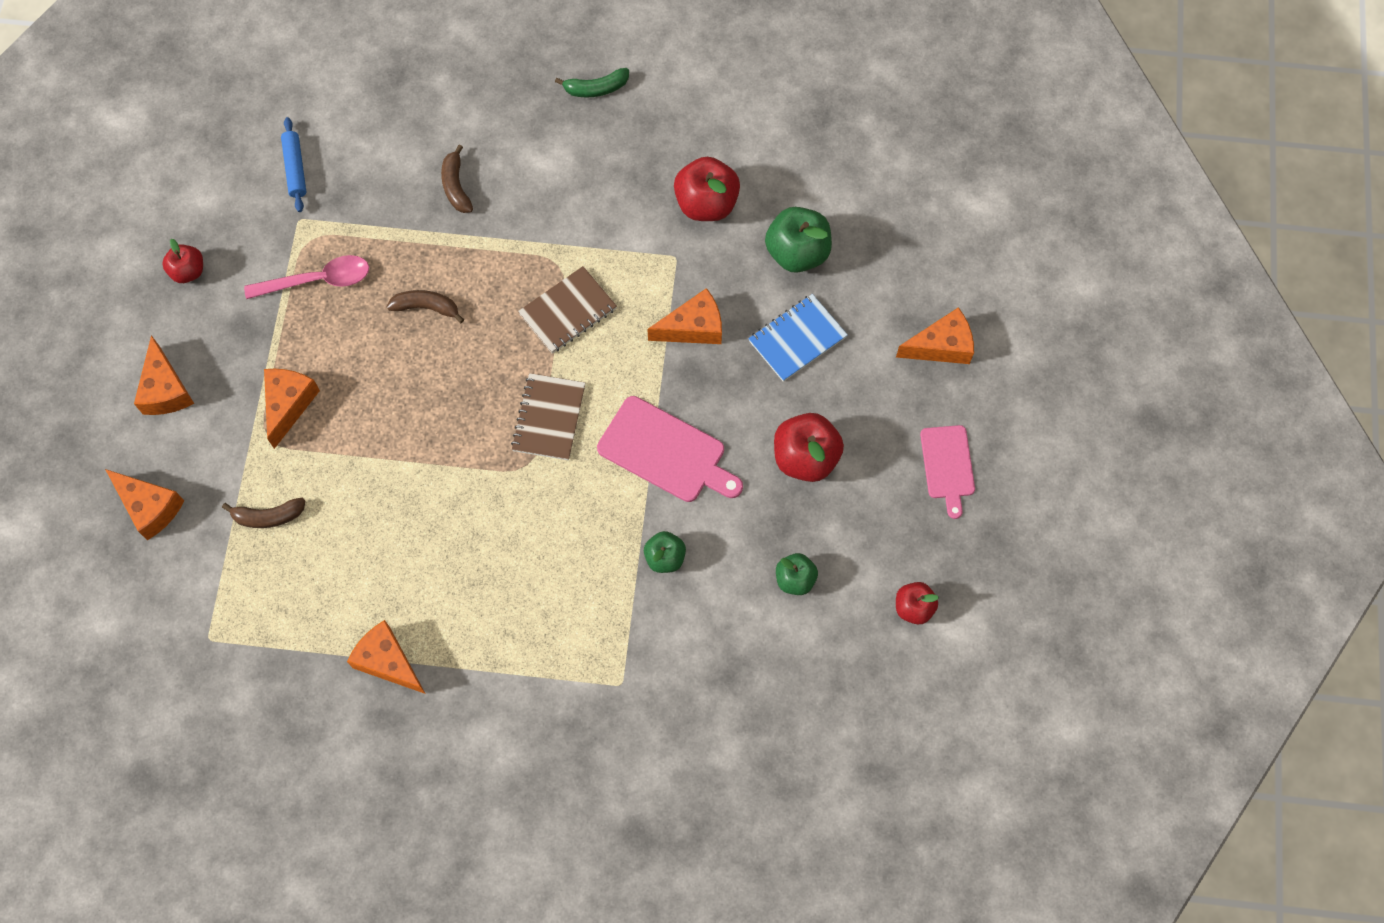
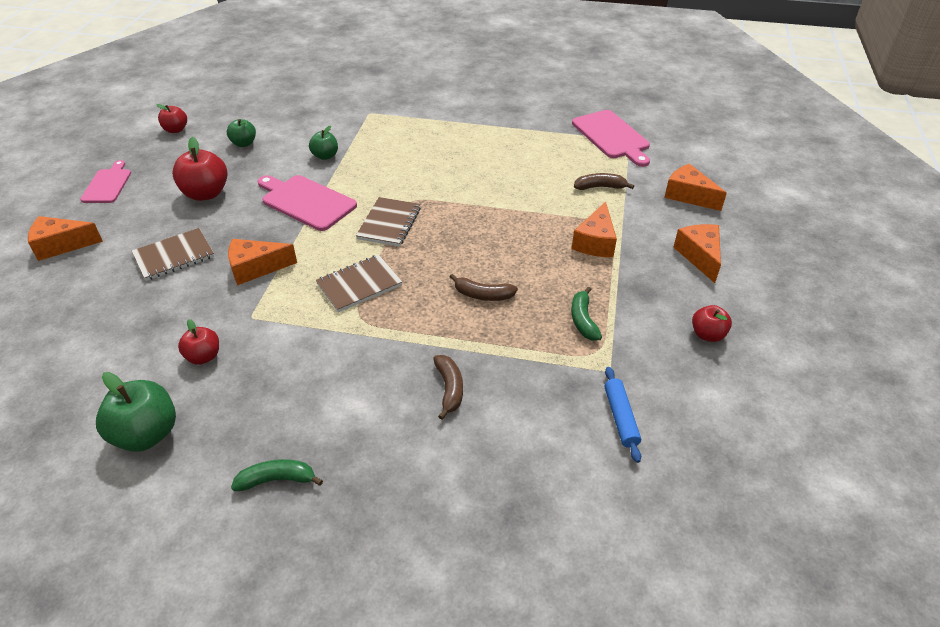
camera: 175 degrees left, 25 degrees down
pink spoon [244,255,369,299] -> green banana [571,286,602,341]
orange cheese [347,620,426,694] -> none
red apple [674,157,740,221] -> red apple [178,319,219,365], size x0.59
blue notebook [748,294,848,382] -> brown notebook [132,228,214,281]
green apple [765,207,832,273] -> green apple moved to [96,372,176,452]
none -> pink cutting board [572,110,650,167]

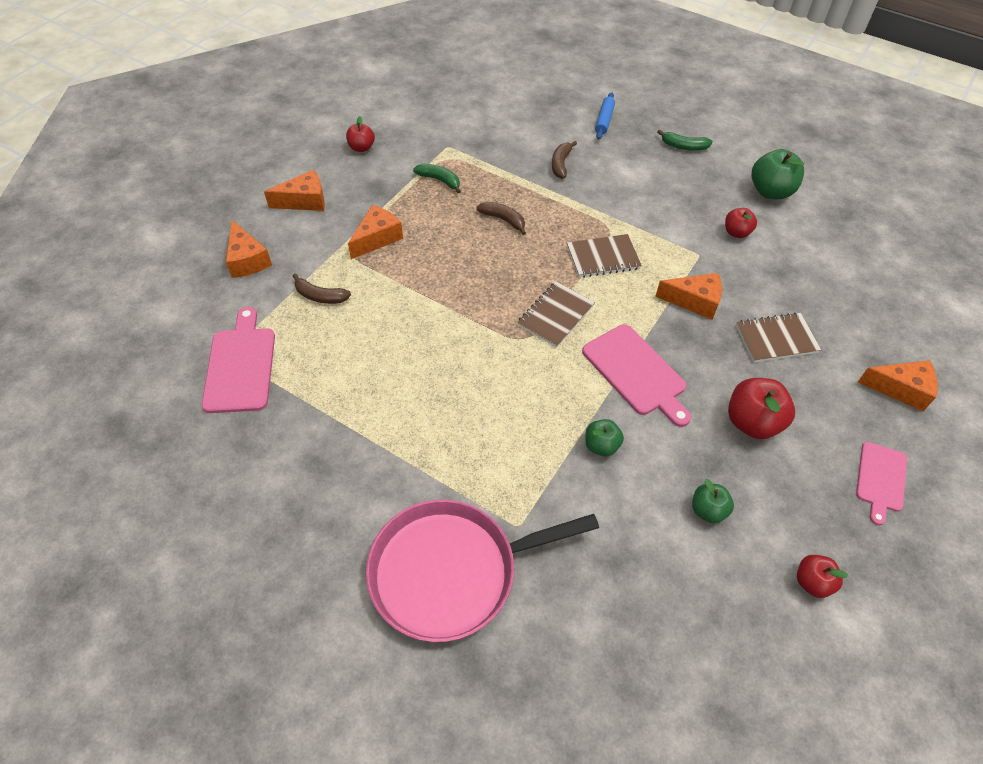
camera: 160 degrees left, 10 degrees up
green banana [571,286,602,341] -> green banana turned 75 degrees counterclockwise [413,163,461,193]
blue rolling pin [604,367,641,463] -> blue rolling pin moved to [595,92,615,140]
orange cheese [673,224,721,283] -> orange cheese turned 120 degrees counterclockwise [264,170,325,211]
none -> pink pan [366,500,599,642]

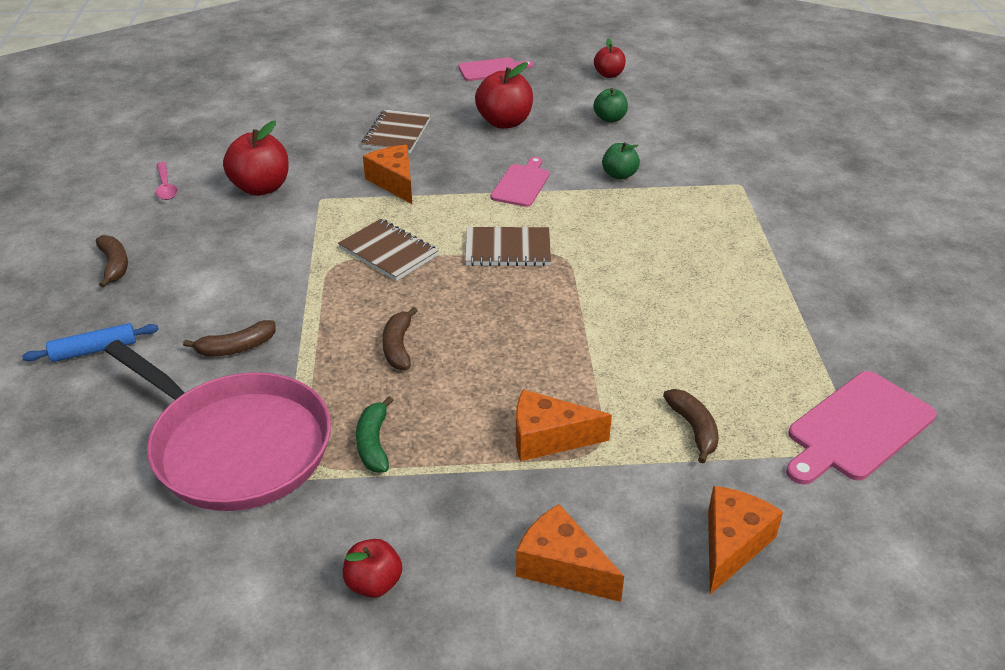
camera: 125 degrees left, 15 degrees down
pink pan [366,500,599,642] -> pink pan moved to [104,340,331,511]
pink cutting board [582,324,691,427] -> pink cutting board [491,157,550,207], size x0.65
green banana [657,129,713,151] -> brown banana [96,235,128,288]
red apple [725,208,757,238] -> red apple [223,121,289,196], size x1.68
brown notebook [736,312,821,362] -> brown notebook turned 60 degrees clockwise [362,109,431,154]
green apple [752,149,804,199] -> pink spoon [156,162,178,200]
orange cheese [858,360,938,411] -> none

